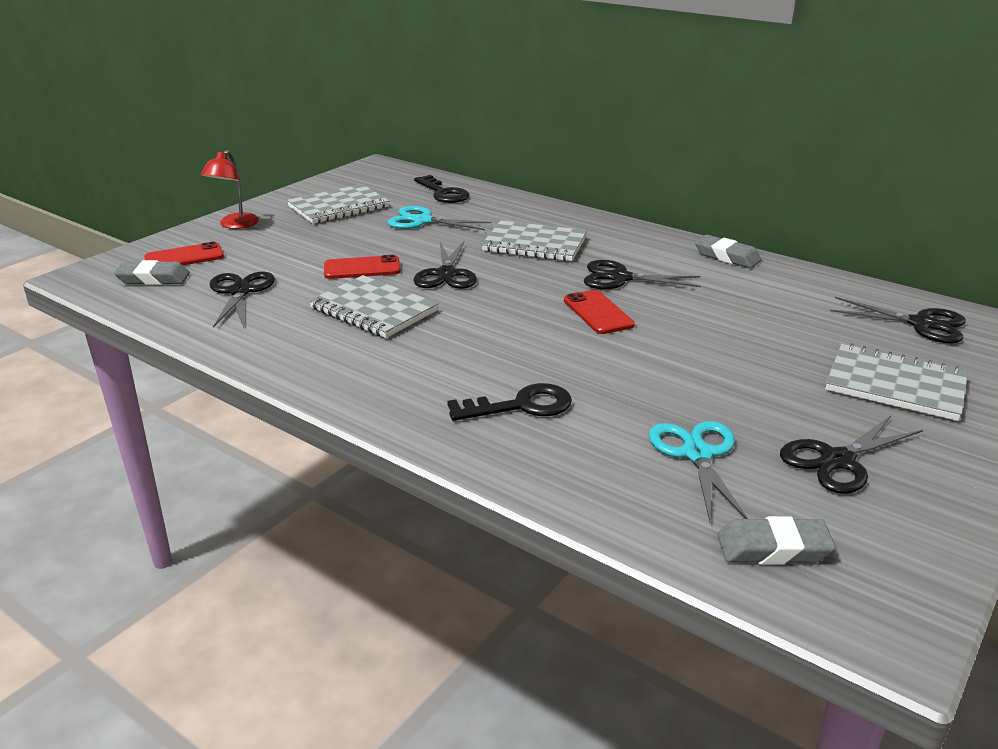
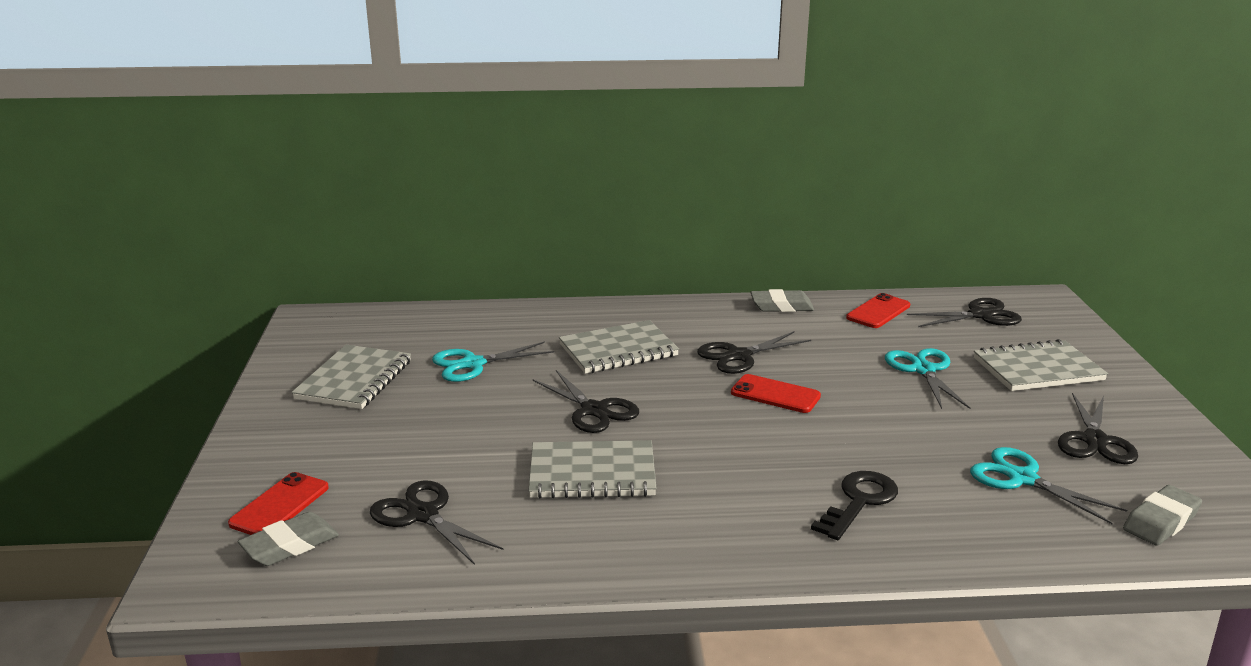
camera: 40 degrees left, 5 degrees down
red lamp [201,150,259,229] -> none
red phone [324,255,401,279] -> red phone moved to [846,293,910,328]
black key [414,175,469,203] -> none
none -> turquoise scissors [885,348,970,409]

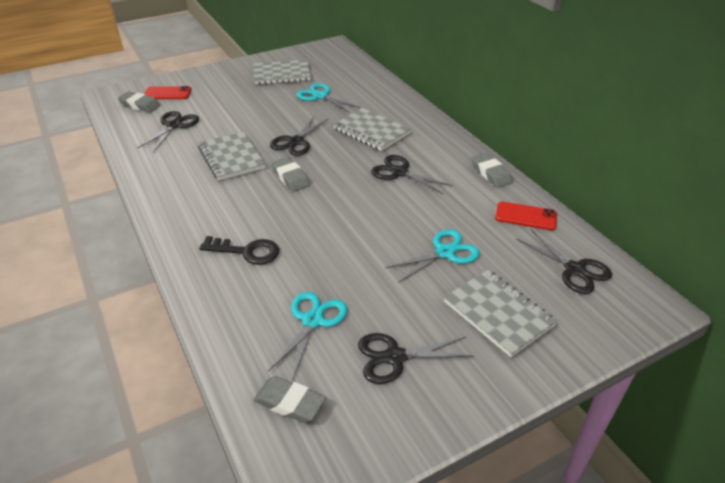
camera: 65 degrees right, 15 degrees up
red phone [731,374,821,413] -> none
none -> grey eraser [271,157,310,192]

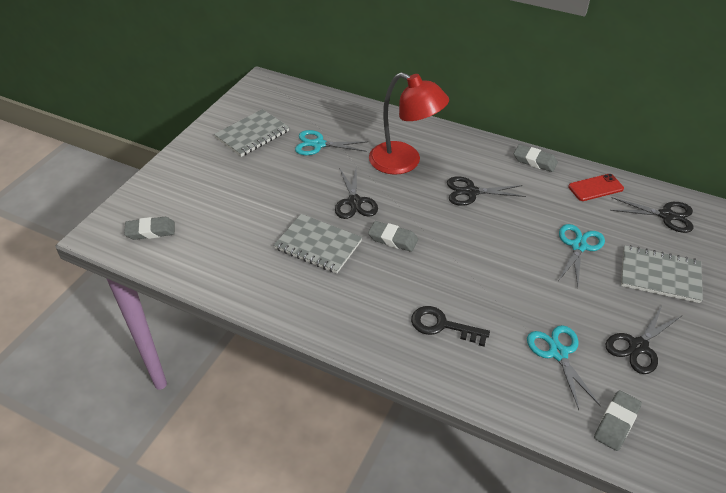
camera: 35 degrees left, 5 degrees up
black scissors [138,111,199,152] -> none
red phone [144,86,192,99] -> none
black key [199,236,279,265] -> black key turned 135 degrees counterclockwise [411,306,490,347]
grey eraser [253,376,326,423] -> grey eraser turned 45 degrees counterclockwise [594,390,642,451]
grey notebook [333,108,411,151] -> red lamp [369,72,449,175]

